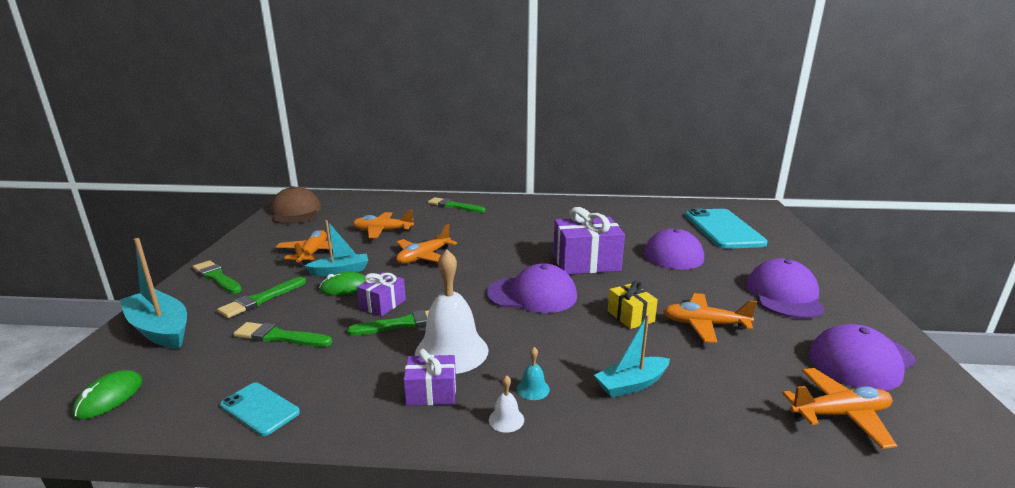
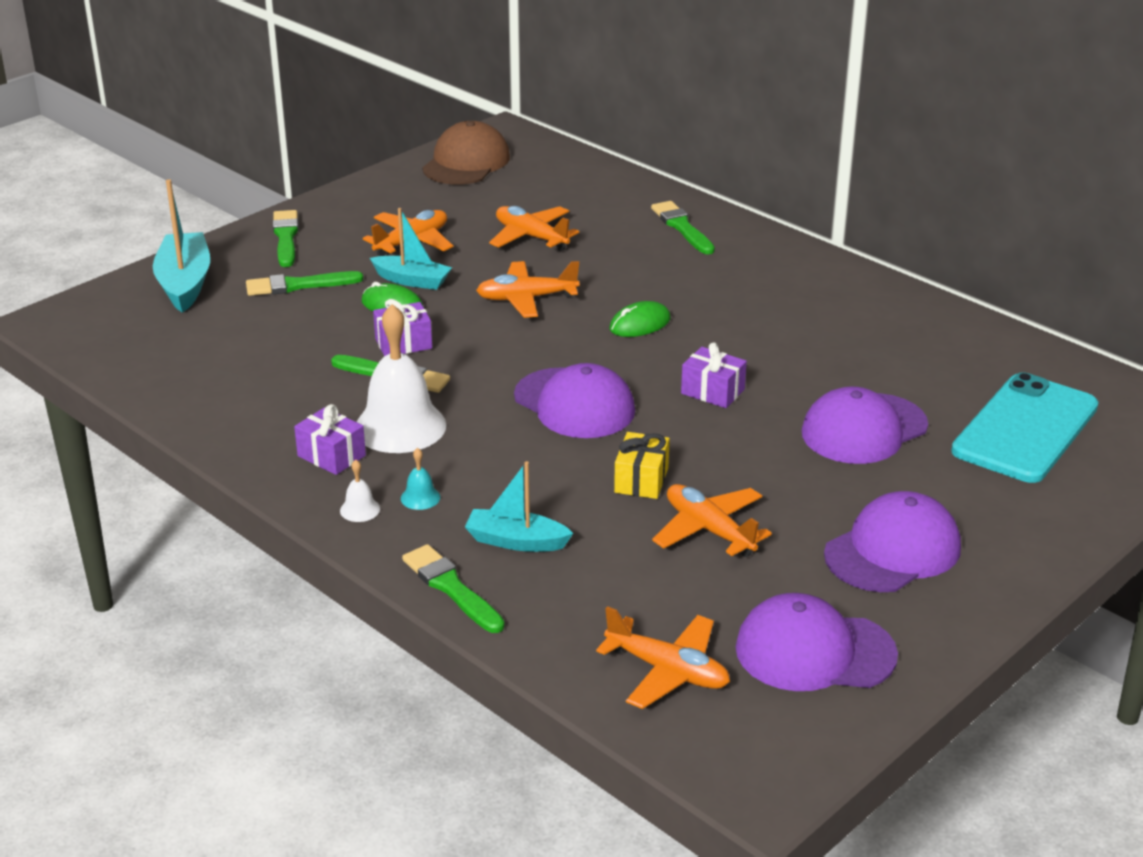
camera: 40 degrees right, 10 degrees up
green mouse [72,370,143,419] -> green mouse moved to [610,301,671,337]
turquoise phone [220,383,300,436] -> none
green brush [233,322,332,347] -> green brush moved to [402,544,505,633]
purple gift [553,207,625,275] -> purple gift [681,342,747,408], size x0.54

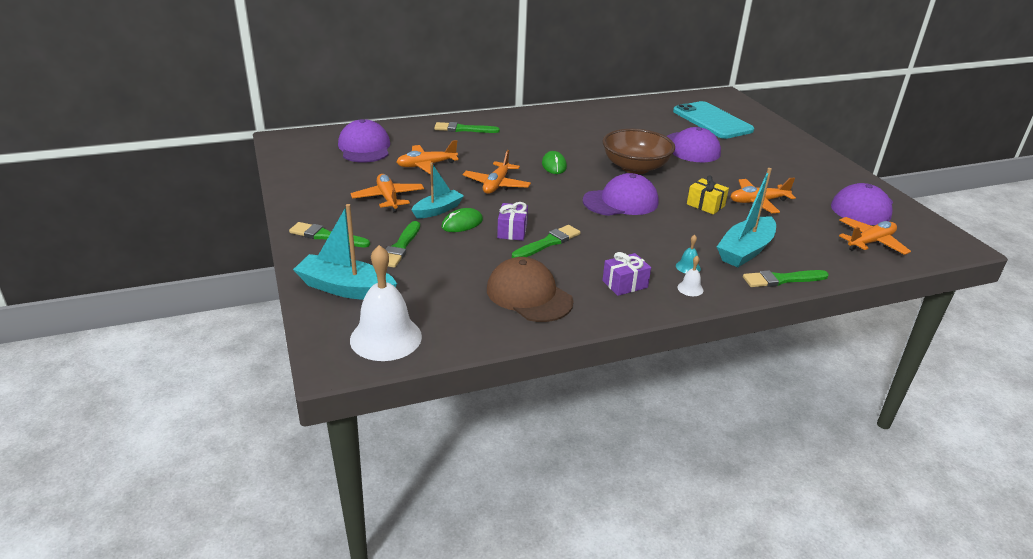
camera: 65 degrees left, 0 degrees up
white bell [357,304,446,453] -> white bell moved to [350,245,422,361]
brown cap [422,121,510,185] -> brown cap moved to [487,257,574,322]
turquoise boat [465,461,573,552] -> turquoise boat [717,168,776,267], size x1.53
purple gift [681,342,747,408] -> brown bowl [603,129,675,174]
purple cap [824,491,961,592] -> purple cap moved to [338,119,390,162]

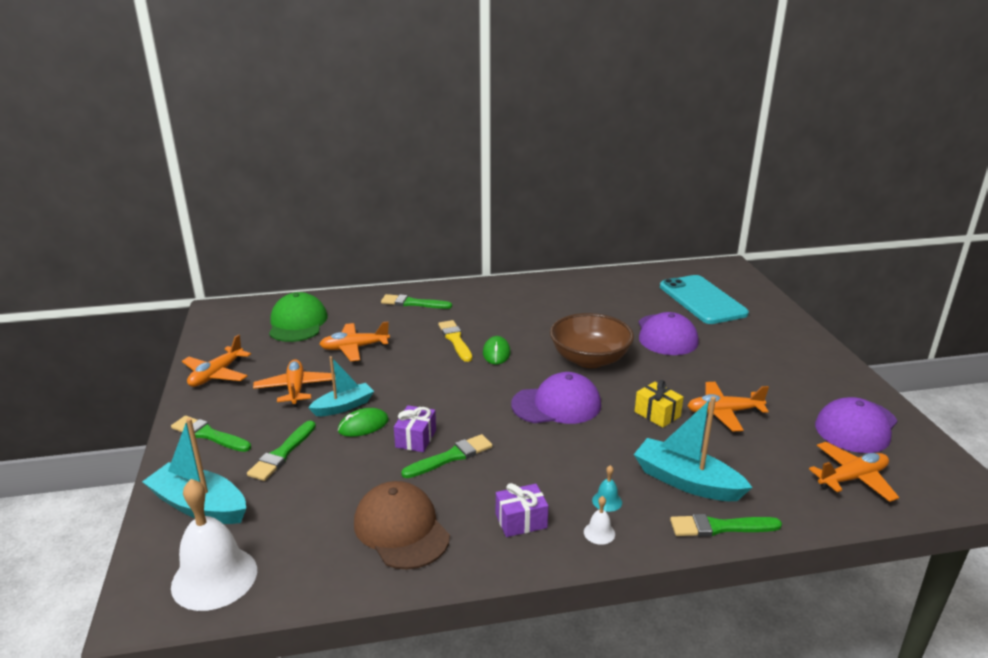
camera: 10 degrees right, 5 degrees down
purple cap [338,119,390,162] -> green cap [269,292,327,342]
orange plane [463,150,531,194] -> orange plane moved to [182,335,251,387]
turquoise boat [717,168,776,267] -> turquoise boat turned 75 degrees clockwise [634,396,753,501]
none -> yellow brush [438,320,472,362]

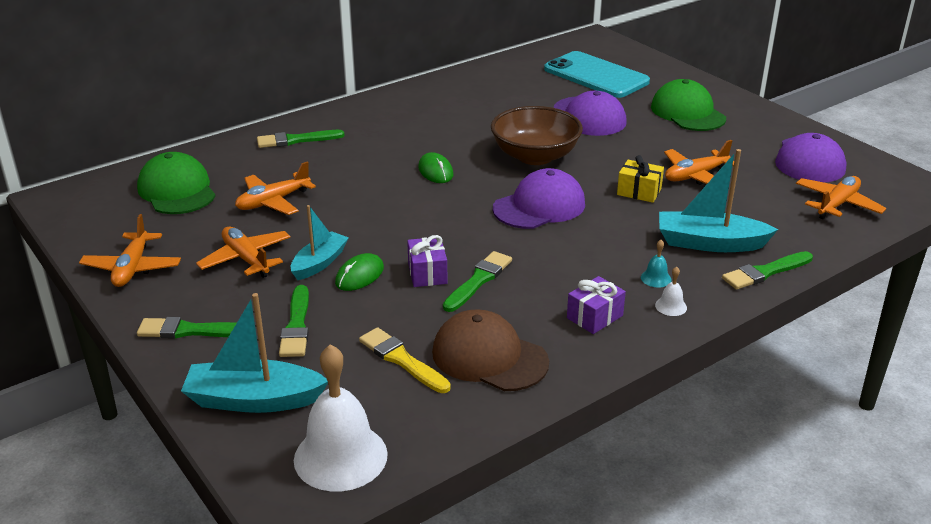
camera: 25 degrees left, 5 degrees up
yellow brush [438,320,472,362] -> yellow brush moved to [359,327,451,393]
none -> green cap [651,79,726,131]

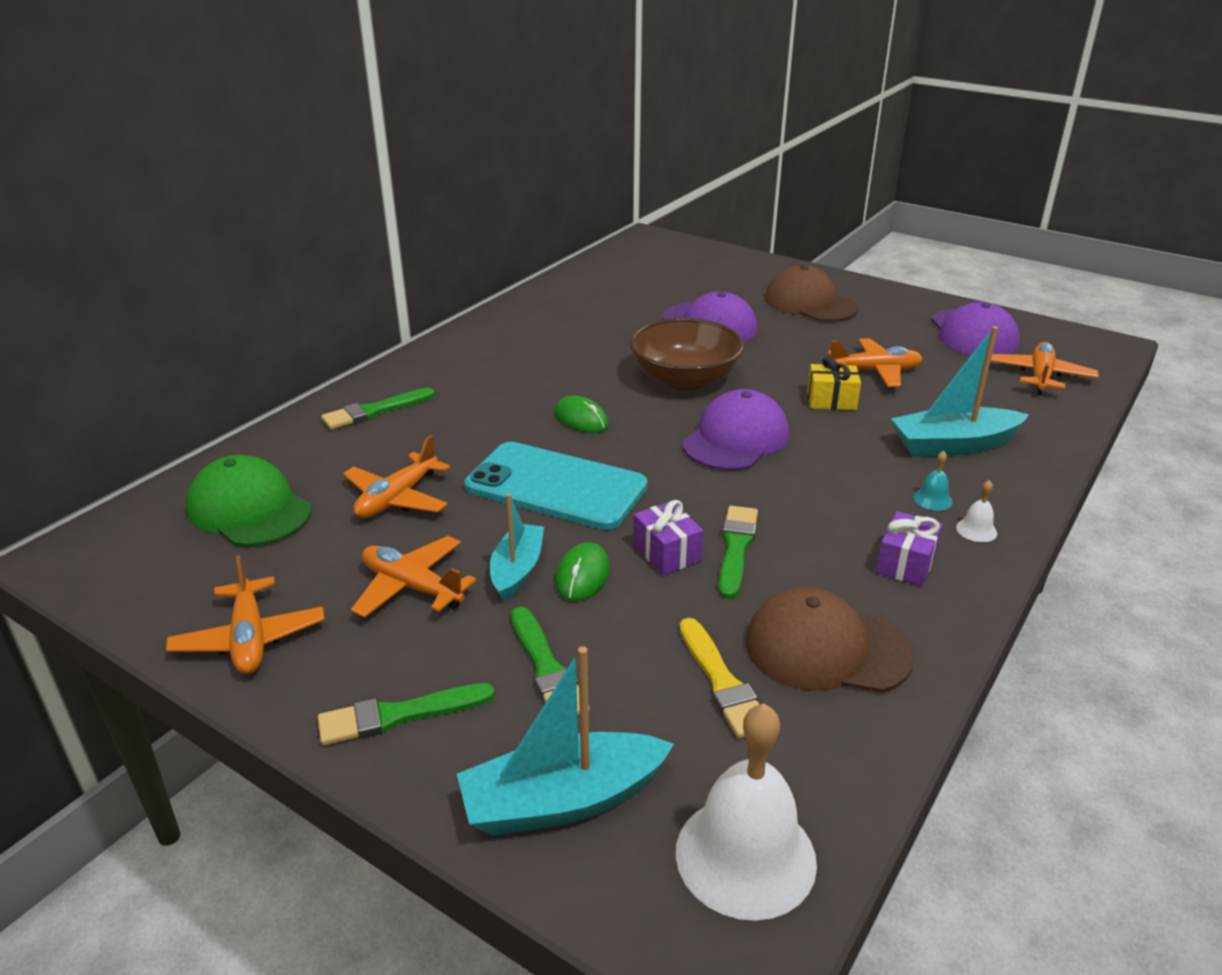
camera: 20 degrees left, 0 degrees up
yellow brush [359,327,451,393] -> yellow brush turned 135 degrees counterclockwise [680,618,760,738]
turquoise phone [544,51,650,98] -> turquoise phone moved to [464,442,648,530]
green cap [651,79,726,131] -> brown cap [765,265,859,322]
orange plane [664,140,734,185] -> orange plane turned 135 degrees counterclockwise [828,338,923,387]
green brush [722,251,813,290] -> none

